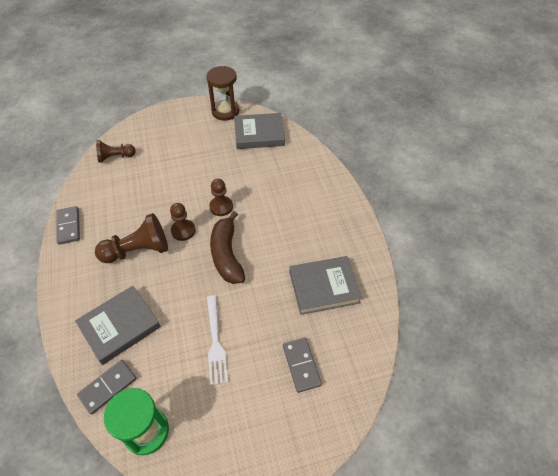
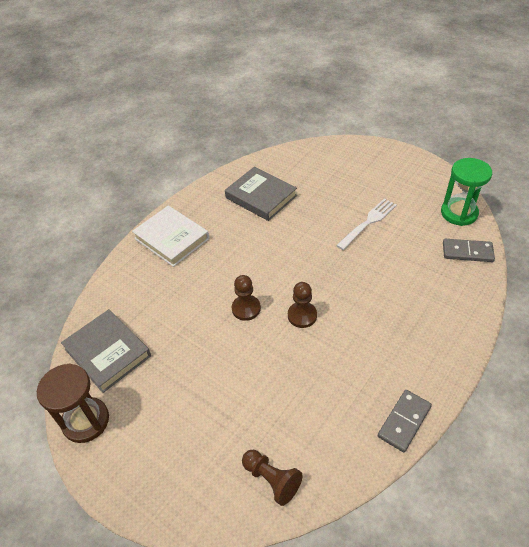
camera: 125 degrees left, 5 degrees down
grey book [75,286,161,365] -> none
brown pawn [95,213,168,263] -> none
brown banana [210,211,245,284] -> none
grey domino [283,338,322,393] -> none
none -> white book [132,205,209,267]

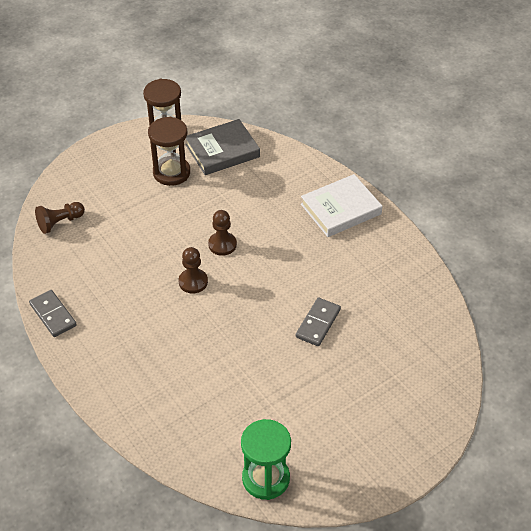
camera: 105 degrees right, 0 degrees up
grey book [225,167,297,221] -> none
white fork [336,198,397,250] -> none
grey domino [443,239,495,262] -> grey domino moved to [296,297,341,346]
none -> brown hourglass [148,117,190,186]

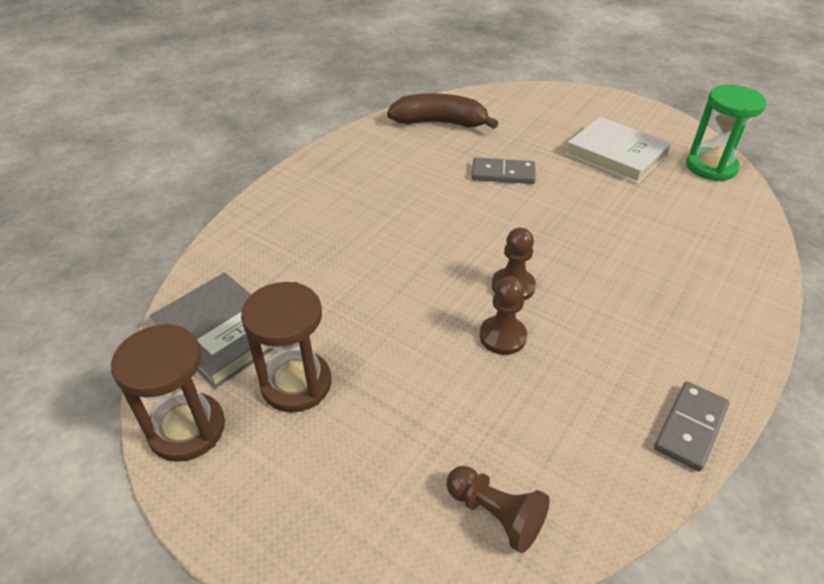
camera: 110 degrees left, 5 degrees down
brown pawn [208,210,237,256] -> brown pawn moved to [479,276,527,355]
white book [301,174,382,237] -> white book moved to [565,117,671,184]
none -> brown banana [387,93,498,129]

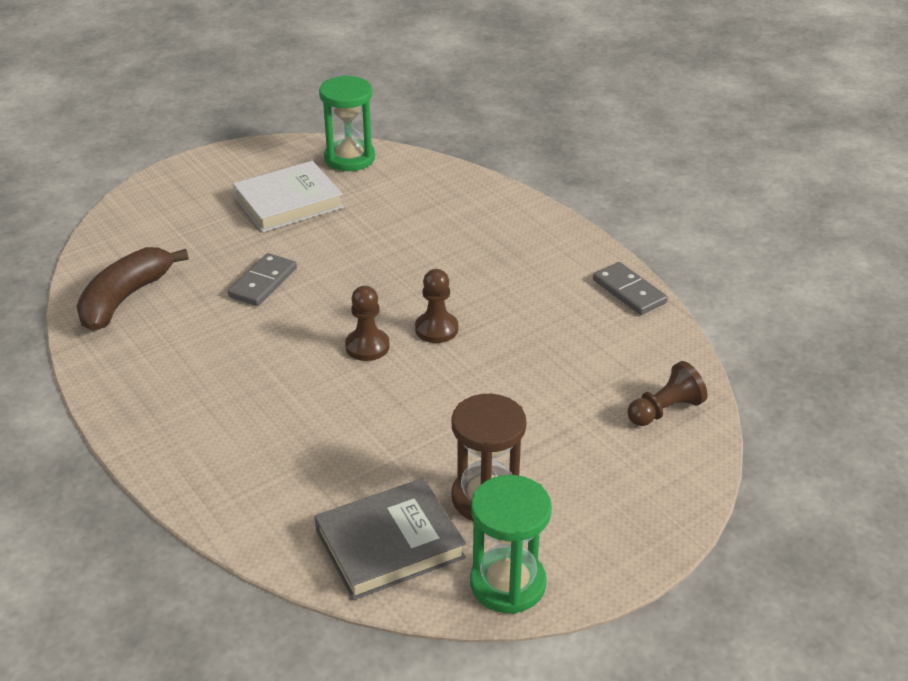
camera: 70 degrees left, 5 degrees down
brown hourglass [111,324,225,462] -> green hourglass [470,475,552,614]
brown pawn [479,276,527,355] -> brown pawn moved to [345,286,390,361]

